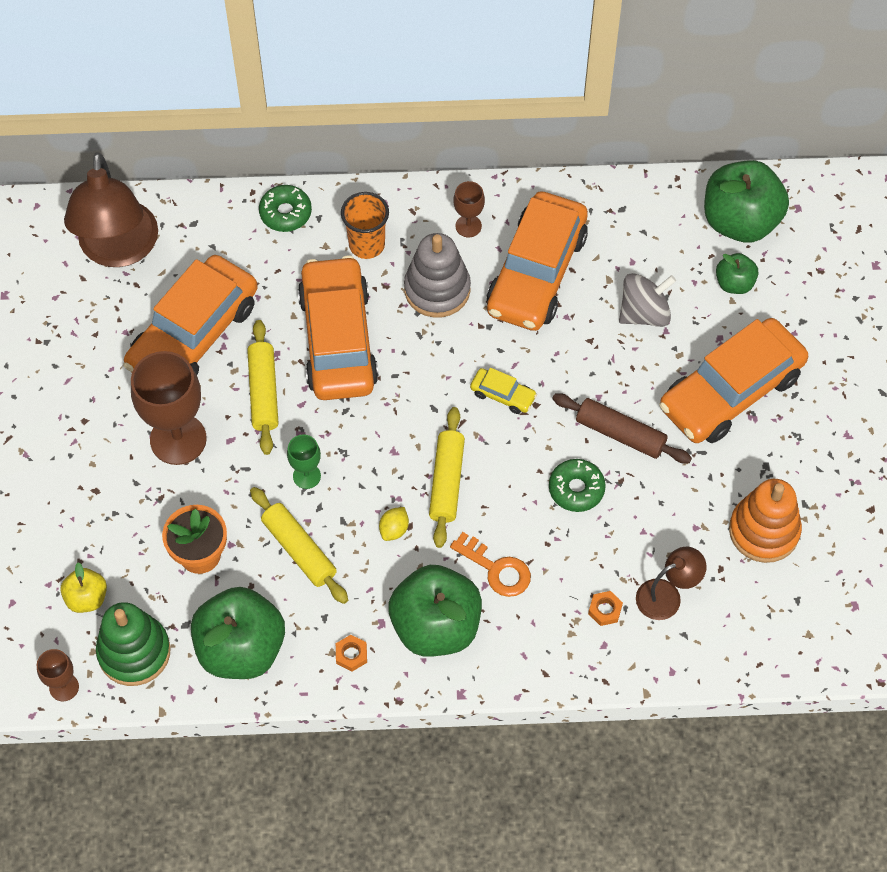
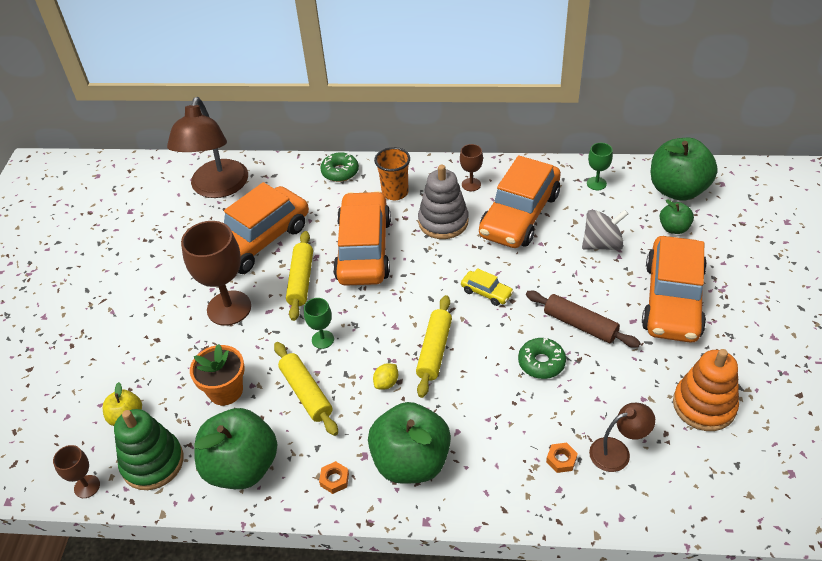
camera: 10 degrees right, 15 degrees down
orange key [450,532,531,597] -> none
orange car [659,318,808,443] -> orange car turned 45 degrees counterclockwise [642,236,707,343]
none -> green goblet [587,143,613,190]

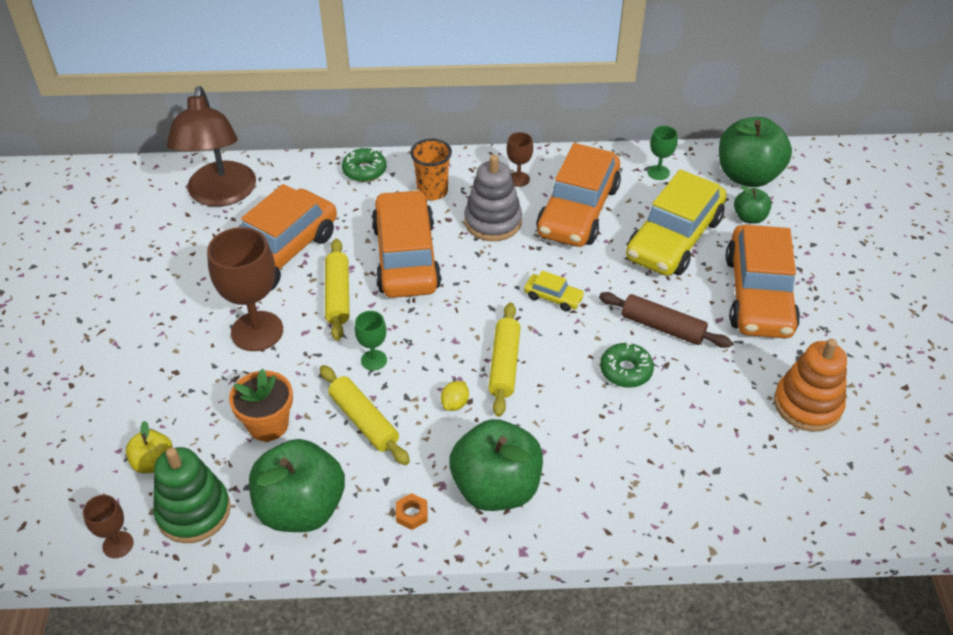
camera: 10 degrees left, 0 degrees up
orange nut [546,443,578,473] -> none
grey spinning top [582,210,628,250] -> yellow car [626,169,727,276]
brown lamp [589,403,655,472] -> none

